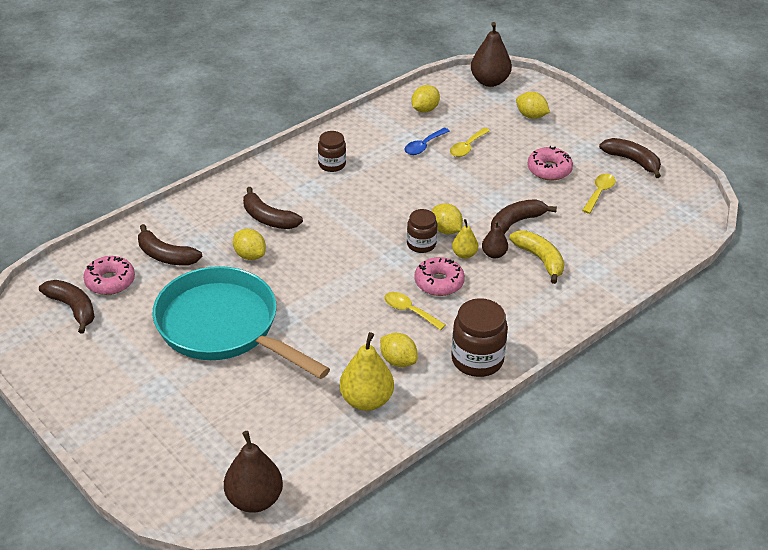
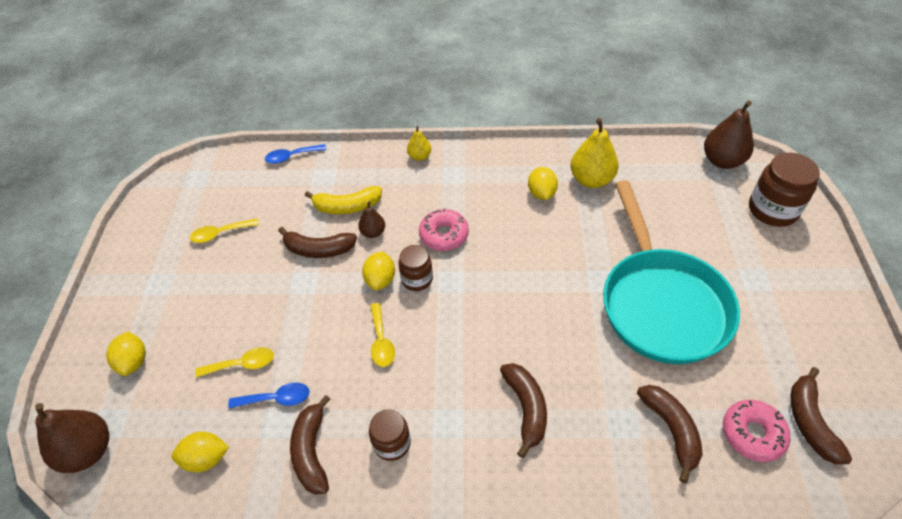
camera: 135 degrees left, 10 degrees up
yellow lemon [233,229,266,260] -> none
yellow spoon [384,292,446,330] -> yellow spoon moved to [370,303,395,367]
brown jar [451,298,508,377] -> brown jar moved to [749,153,820,227]
yellow pear [452,219,478,259] -> yellow pear moved to [407,126,431,161]
yellow banana [509,230,564,284] -> yellow banana turned 105 degrees counterclockwise [305,186,382,214]
pink donut [527,146,573,181] -> none
brown banana [599,138,661,178] -> brown banana moved to [290,395,331,495]
none -> blue spoon [265,144,327,164]

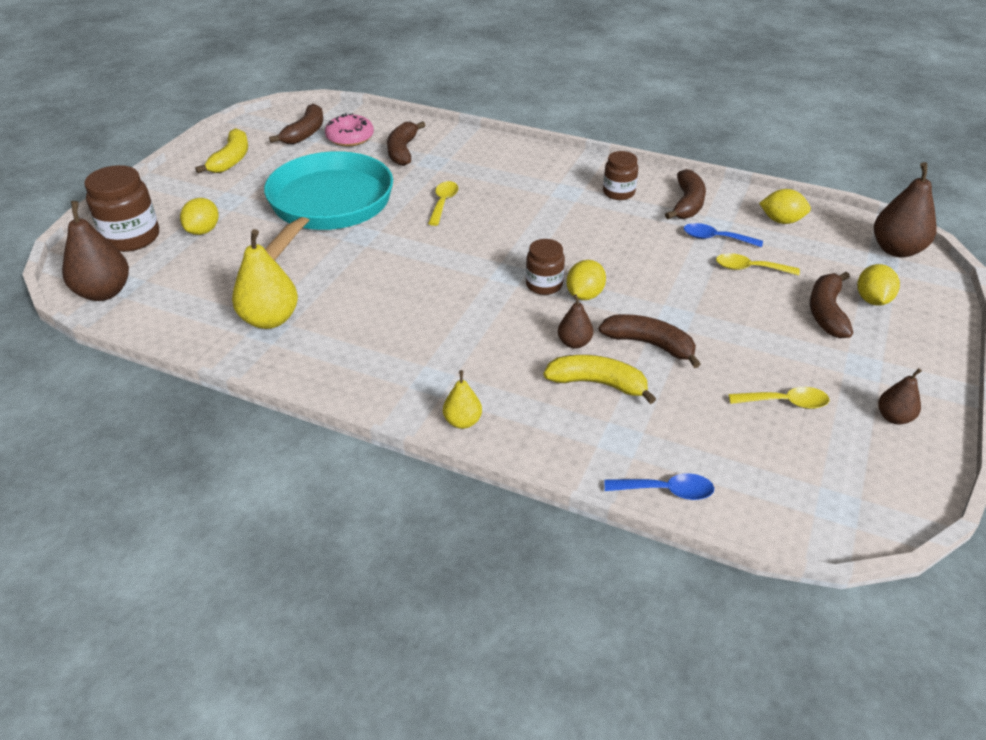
camera: 160 degrees left, 10 degrees down
yellow spoon [370,303,395,367] -> yellow spoon moved to [428,181,458,226]
pink donut [419,208,469,251] -> none
brown banana [500,363,547,458] -> brown banana moved to [810,272,853,338]
yellow lemon [528,167,558,200] -> yellow lemon moved to [180,198,219,235]
none -> yellow banana [195,128,248,173]
none -> brown pear [878,368,922,424]

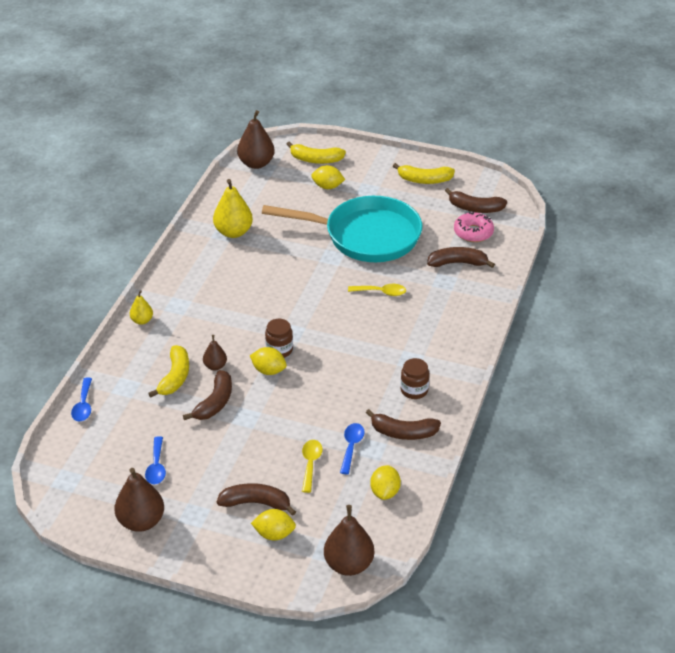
camera: 85 degrees right, 0 degrees up
brown jar [84,165,159,252] -> yellow banana [286,142,346,164]
yellow spoon [729,387,829,409] -> blue spoon [145,436,166,485]
brown pear [878,368,922,424] -> brown pear [115,468,164,532], size x1.82

